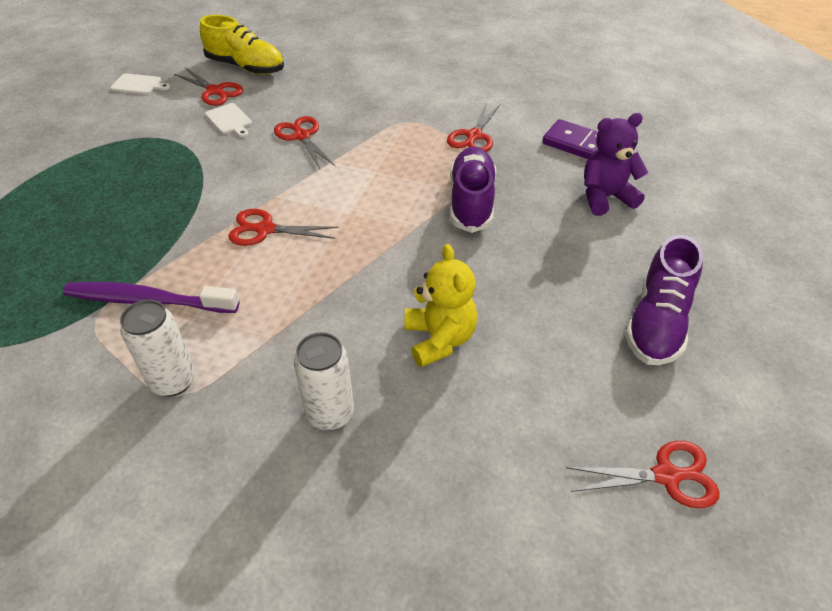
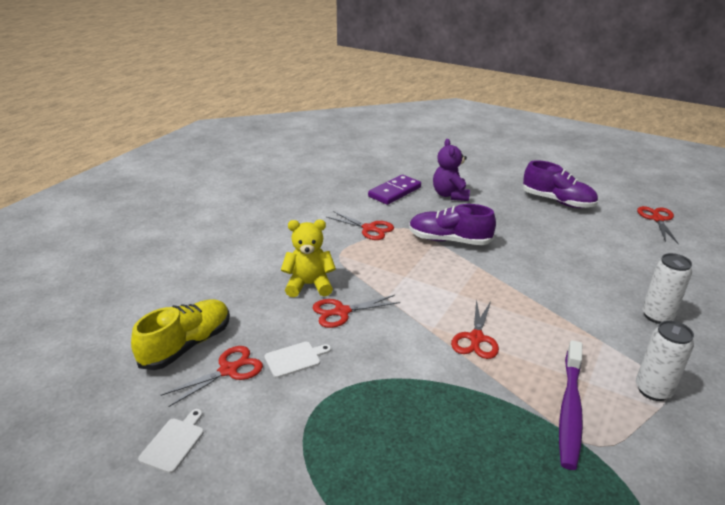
camera: 80 degrees left, 15 degrees down
yellow teddy bear [404,244,477,367] -> yellow teddy bear moved to [281,220,336,297]

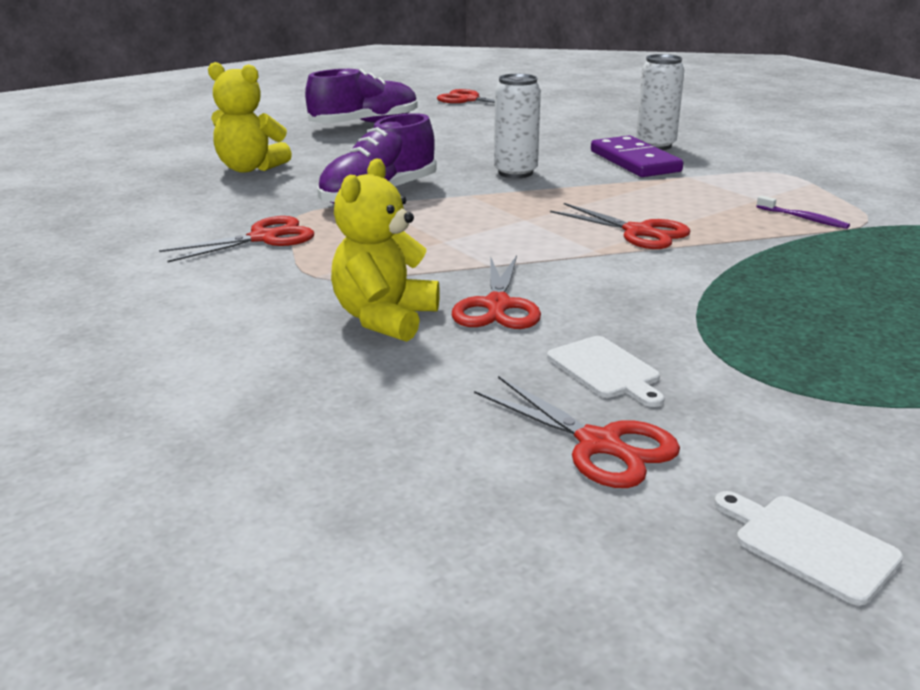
camera: 65 degrees left, 5 degrees down
yellow shoe [131,299,230,370] -> none
red scissors [161,346,263,407] -> red scissors turned 150 degrees clockwise [474,376,680,488]
white cutting board [264,342,331,378] -> white cutting board turned 150 degrees clockwise [547,336,664,407]
purple domino [368,175,421,205] -> purple domino moved to [591,135,683,177]
purple teddy bear [433,139,470,201] -> yellow teddy bear [208,62,292,173]
purple toothbrush [559,340,583,470] -> purple toothbrush [756,195,850,229], size x0.44
white can [636,320,694,401] -> white can moved to [494,74,541,178]

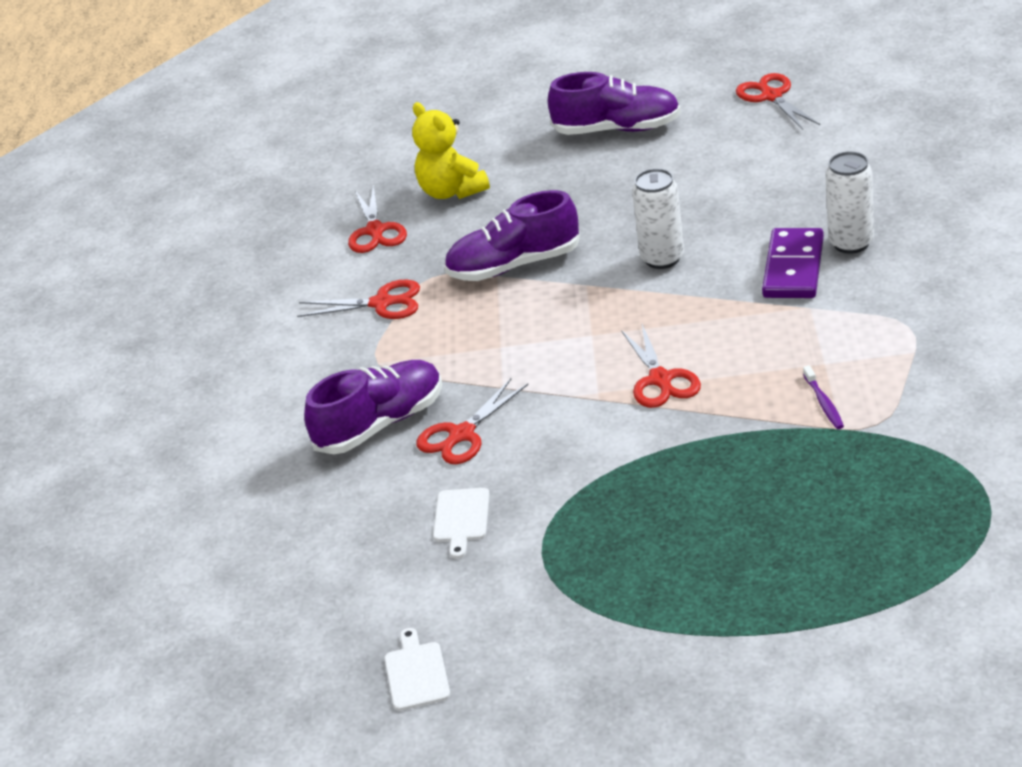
camera: 40 degrees right, 10 degrees up
yellow teddy bear [331,158,440,342] -> purple shoe [304,360,442,454]
red scissors [474,376,680,488] -> red scissors moved to [348,185,407,253]

